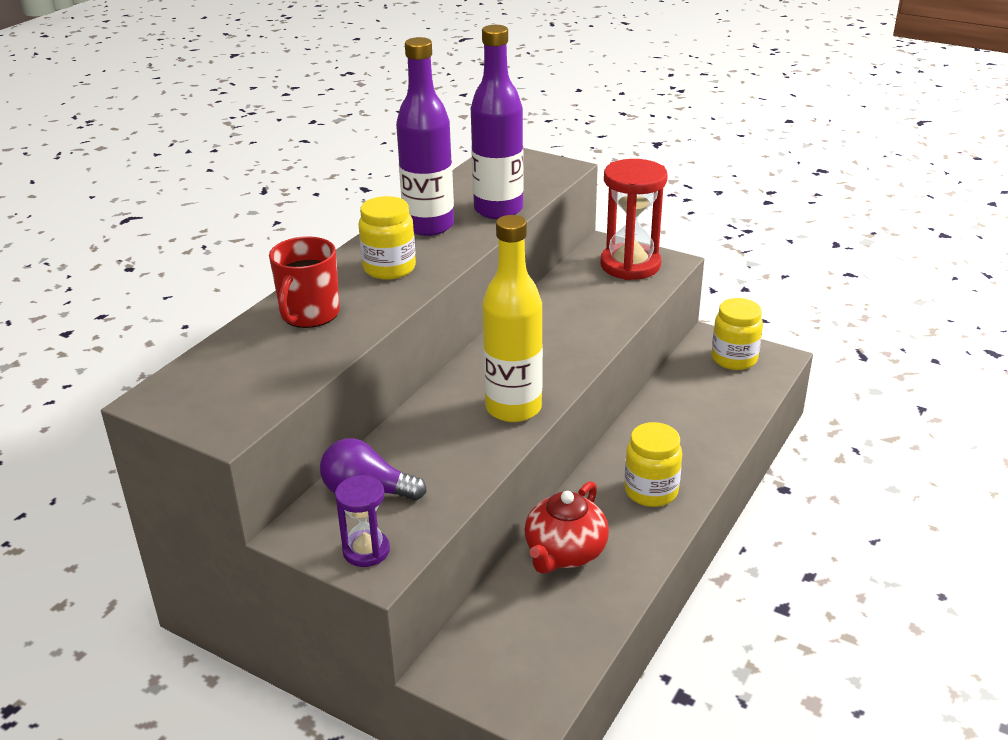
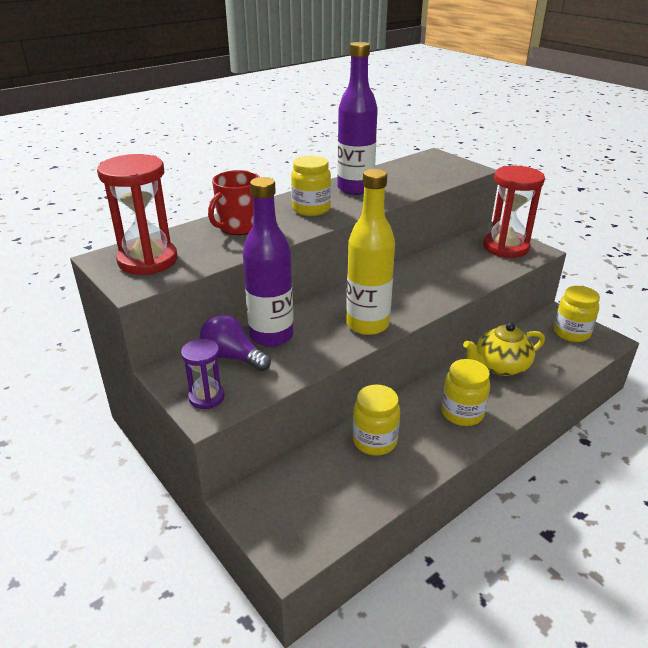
camera: 20 degrees right, 0 degrees up
purple bottle [471,25,524,219] -> purple bottle moved to [242,177,294,347]
red teapot [525,481,609,574] -> yellow jar [353,385,400,456]
none -> red hourglass [97,154,178,275]
none -> yellow teapot [463,323,545,376]

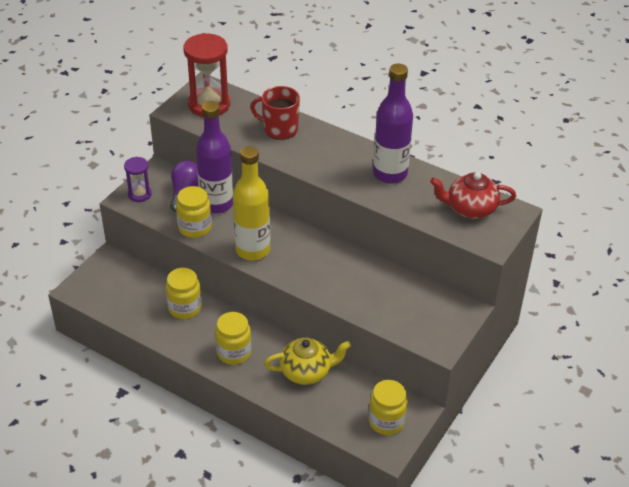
camera: 70 degrees right, 10 degrees up
yellow jar [291,155,331,216] -> yellow jar moved to [176,186,212,238]
yellow teapot [463,323,545,376] -> yellow teapot turned 120 degrees clockwise [264,338,351,385]
red hourglass [483,166,545,258] -> none
none -> red teapot [430,172,516,219]

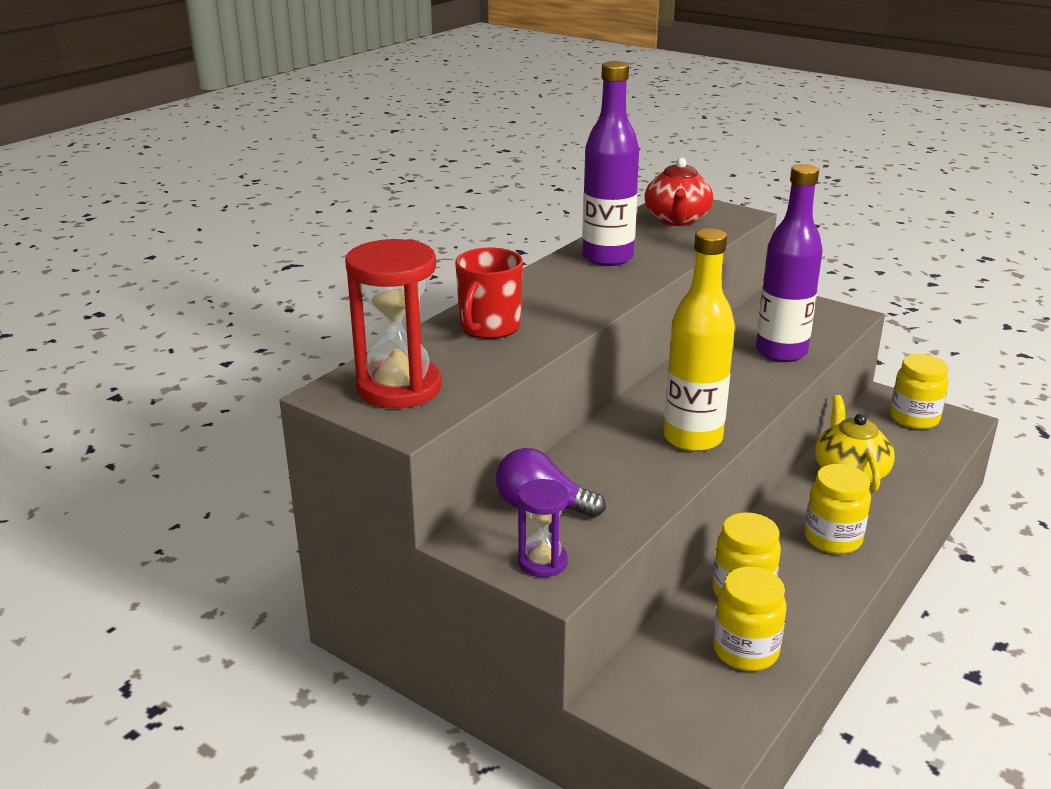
camera: 85 degrees left, 15 degrees down
yellow jar [176,186,212,238] -> yellow jar moved to [713,567,786,671]
purple bottle [196,101,233,213] -> purple bottle moved to [756,164,823,362]

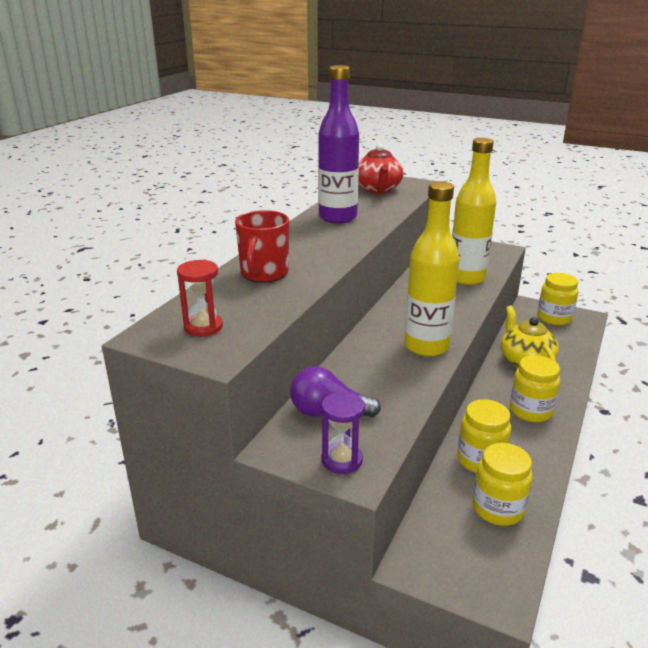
camera: 10 degrees left, 0 degrees up
red hourglass [345,239,442,408] -> red hourglass [177,260,223,337], size x0.55
purple bottle [756,164,823,362] -> yellow bottle [452,138,496,285]

